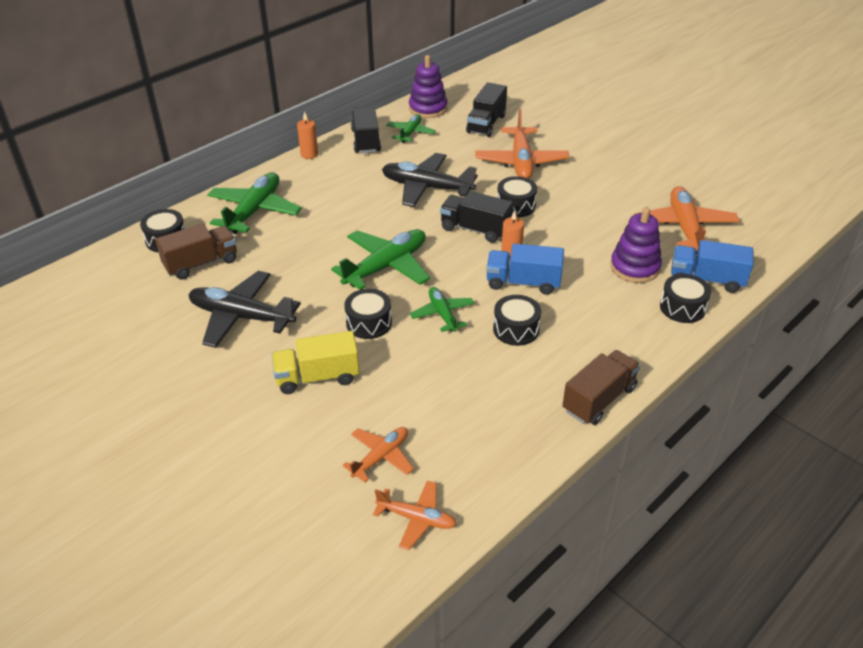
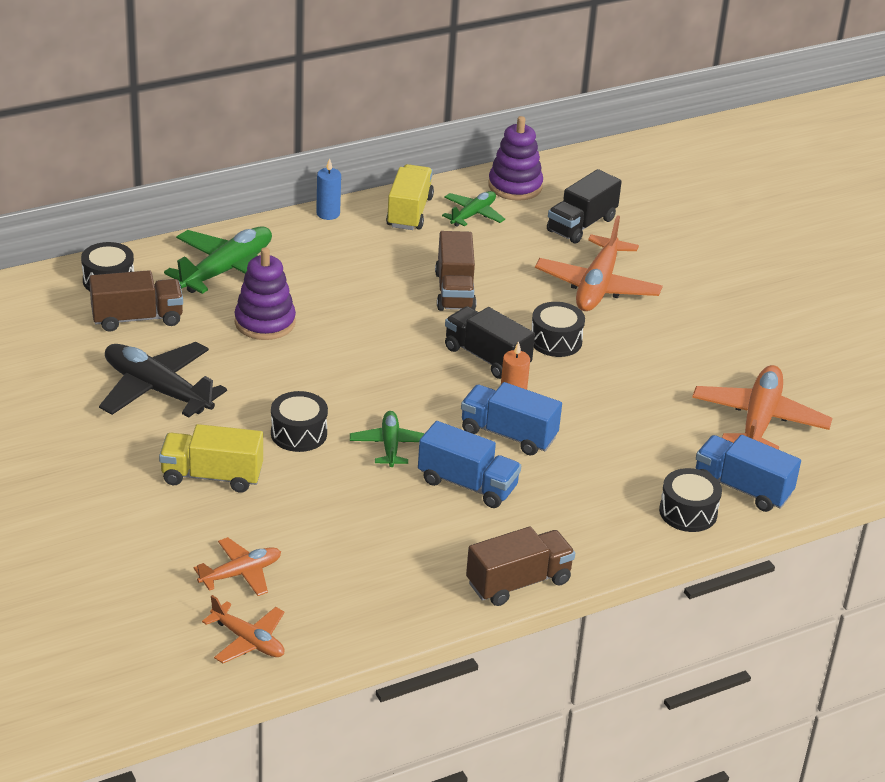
camera: 15 degrees right, 5 degrees down
orange candle [297,111,318,159] -> blue candle [316,158,341,220]
green plane [331,229,430,290] -> none
black truck [351,106,381,153] -> yellow truck [386,164,434,230]
black plane [382,153,478,207] -> brown truck [435,231,476,311]
black drum [493,295,541,346] -> blue truck [418,421,521,508]
purple stacking toy [610,207,662,283] -> purple stacking toy moved to [234,247,296,340]

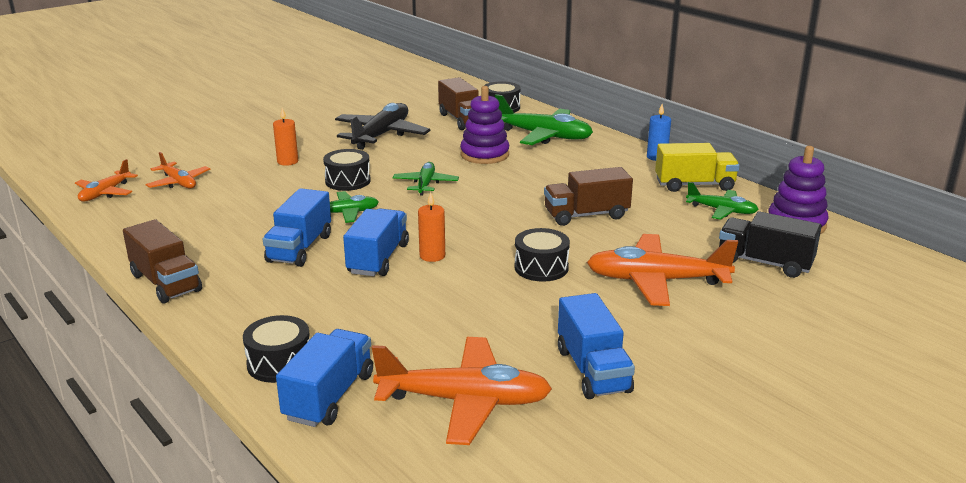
camera: 80 degrees right, 10 degrees down
yellow truck [159,424,263,493] -> orange candle [273,108,298,166]
black truck [445,306,535,379] -> none
none -> green plane [392,162,459,196]
none -> blue truck [558,293,635,399]

